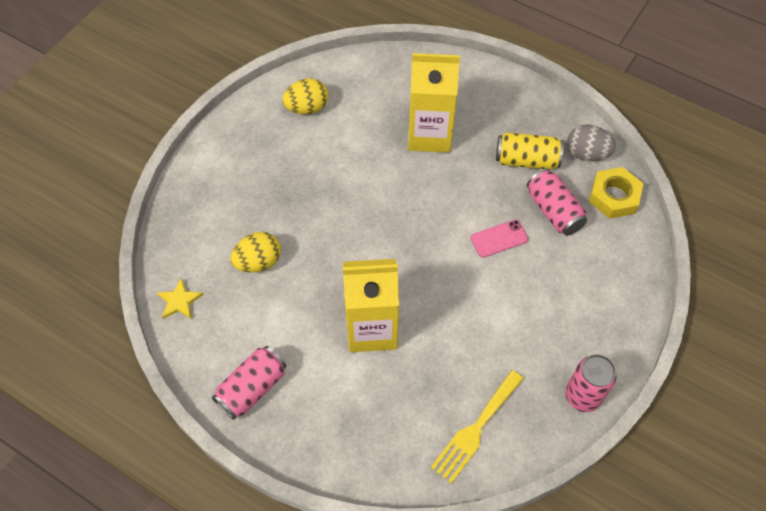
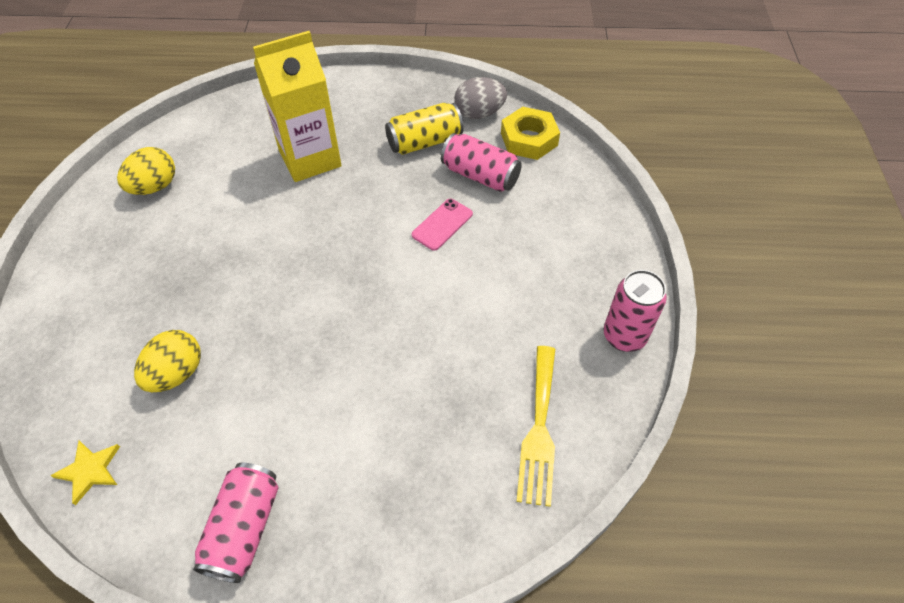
camera: 30 degrees left, 5 degrees down
yellow carton [343,259,399,352] -> none

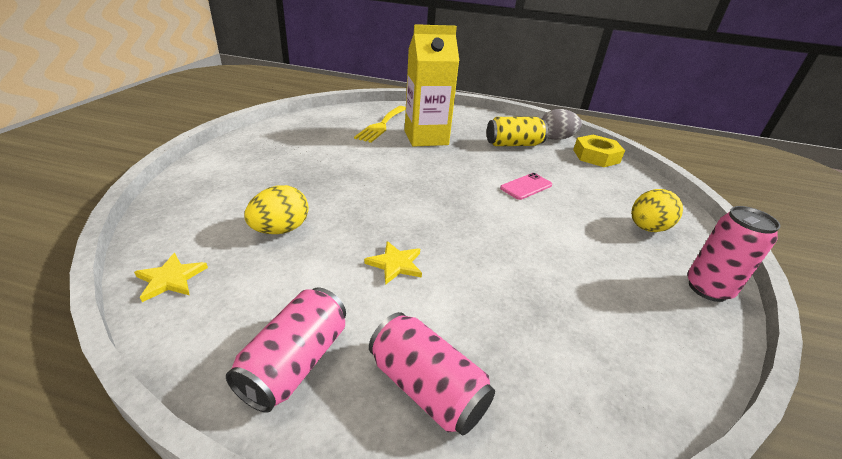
camera: 10 degrees right, 20 degrees down
yellow egg [117,147,175,195] -> yellow egg moved to [631,189,683,232]
pink can [441,133,522,192] -> pink can moved to [369,312,495,435]
yellow fork [516,346,555,507] -> yellow fork moved to [354,106,406,143]
none -> yellow star [364,241,422,285]

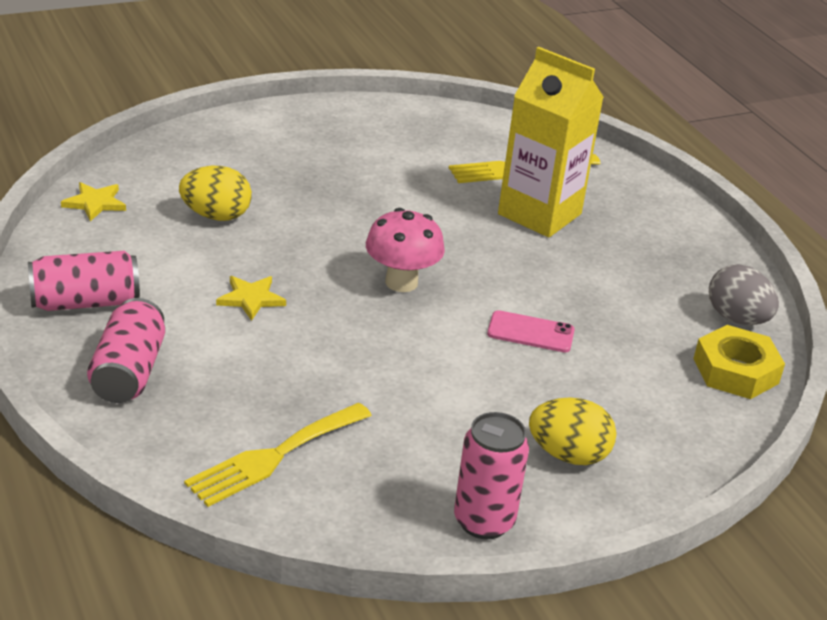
camera: 50 degrees right, 0 degrees up
yellow can [487,117,548,146] -> none
none -> yellow fork [184,403,372,507]
none -> pink mushroom [366,208,445,292]

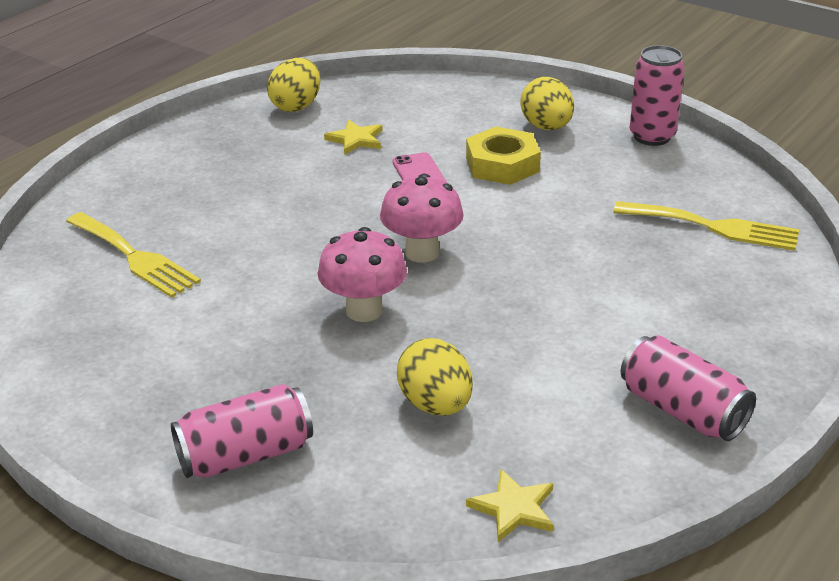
camera: 115 degrees left, 0 degrees up
pink can [87,298,165,403] -> pink can moved to [171,384,313,478]
yellow star [216,276,286,321] -> yellow star moved to [324,120,383,155]
yellow carton [498,47,604,237] -> none
yellow nut [693,325,785,399] -> yellow nut moved to [466,127,541,185]
grey egg [709,264,779,325] -> yellow egg [267,58,320,112]
none -> pink mushroom [318,227,407,322]

